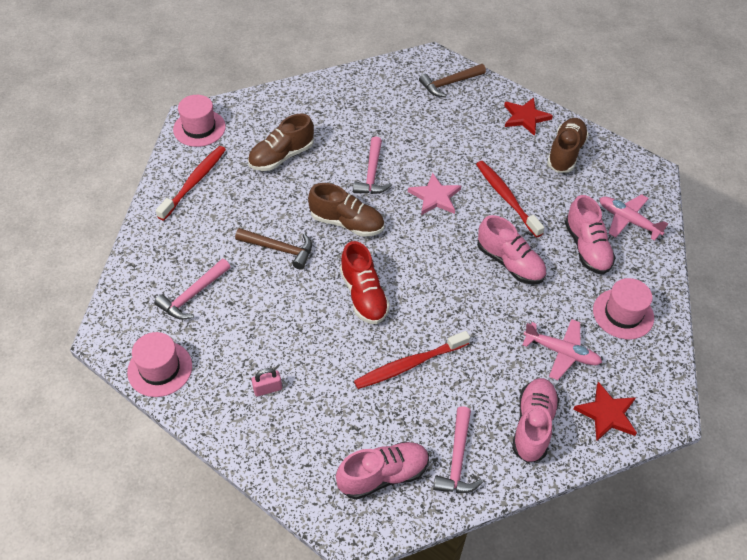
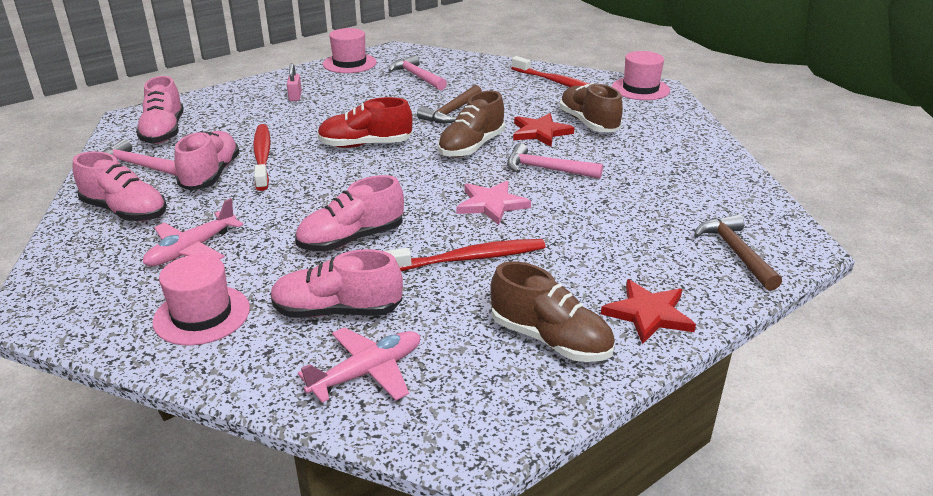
camera: 105 degrees right, 20 degrees down
red star [573,382,637,441] -> red star moved to [513,113,574,147]
none -> pink shoe [174,131,240,190]

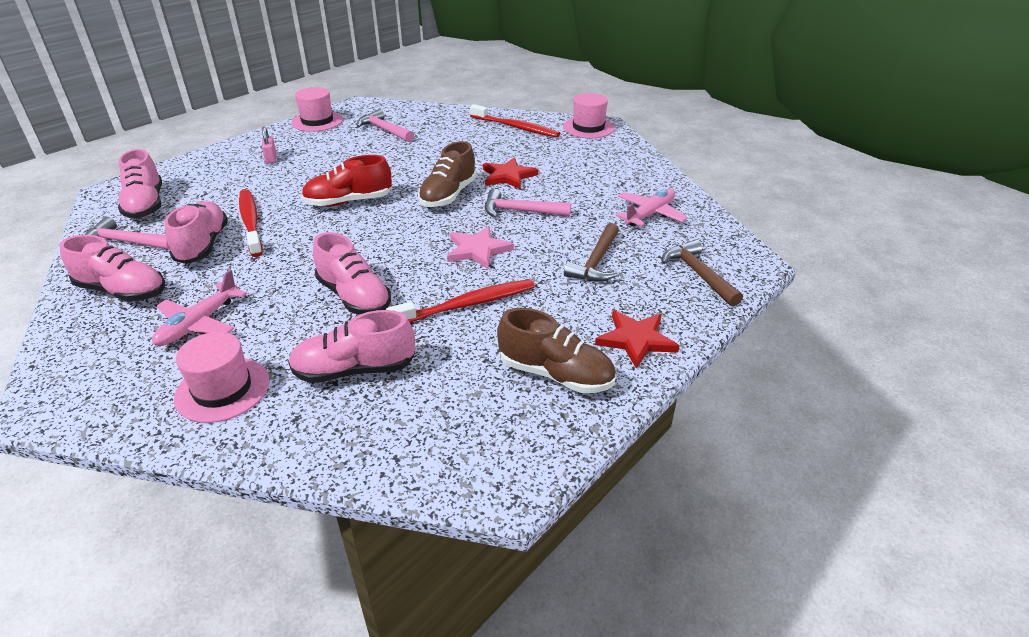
camera: 10 degrees left, 5 degrees up
pink shoe [295,175,404,251] -> pink shoe turned 90 degrees counterclockwise [313,232,391,315]
pink plane [298,327,420,403] -> pink plane moved to [615,189,688,227]
brown hammer [417,85,482,124] -> brown hammer moved to [564,223,619,282]
brown shoe [559,83,623,132] -> none

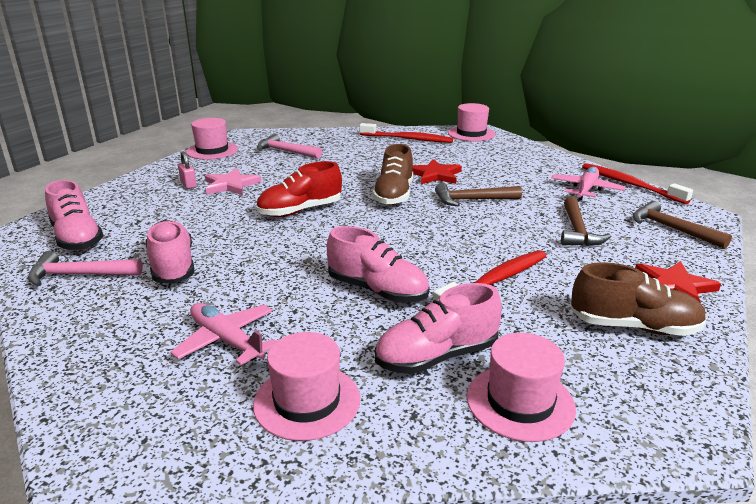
camera: 15 degrees left, 10 degrees down
pink shoe [59,235,165,301] -> none
pink plane [152,270,247,346] -> pink plane turned 120 degrees clockwise [170,303,277,365]
red toothbrush [239,189,263,257] -> red toothbrush moved to [582,163,693,204]
pink star [447,226,514,269] -> pink star moved to [205,168,261,195]
pink hammer [485,189,571,218] -> brown hammer [435,183,522,206]
none -> pink hat [467,333,576,442]

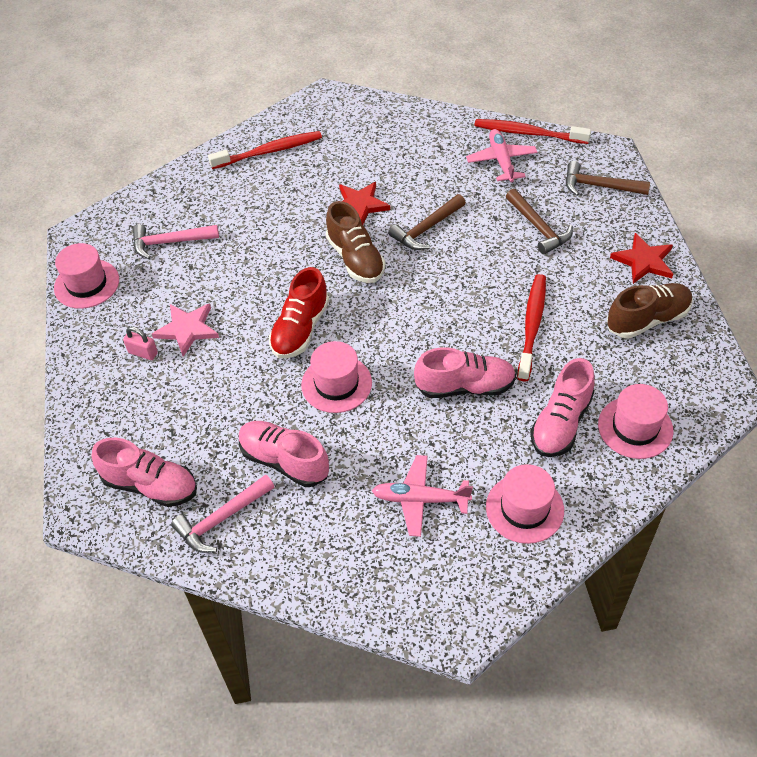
camera: 35 degrees left, 25 degrees up
pink hat [448,103,495,141] -> pink hat moved to [301,341,372,413]

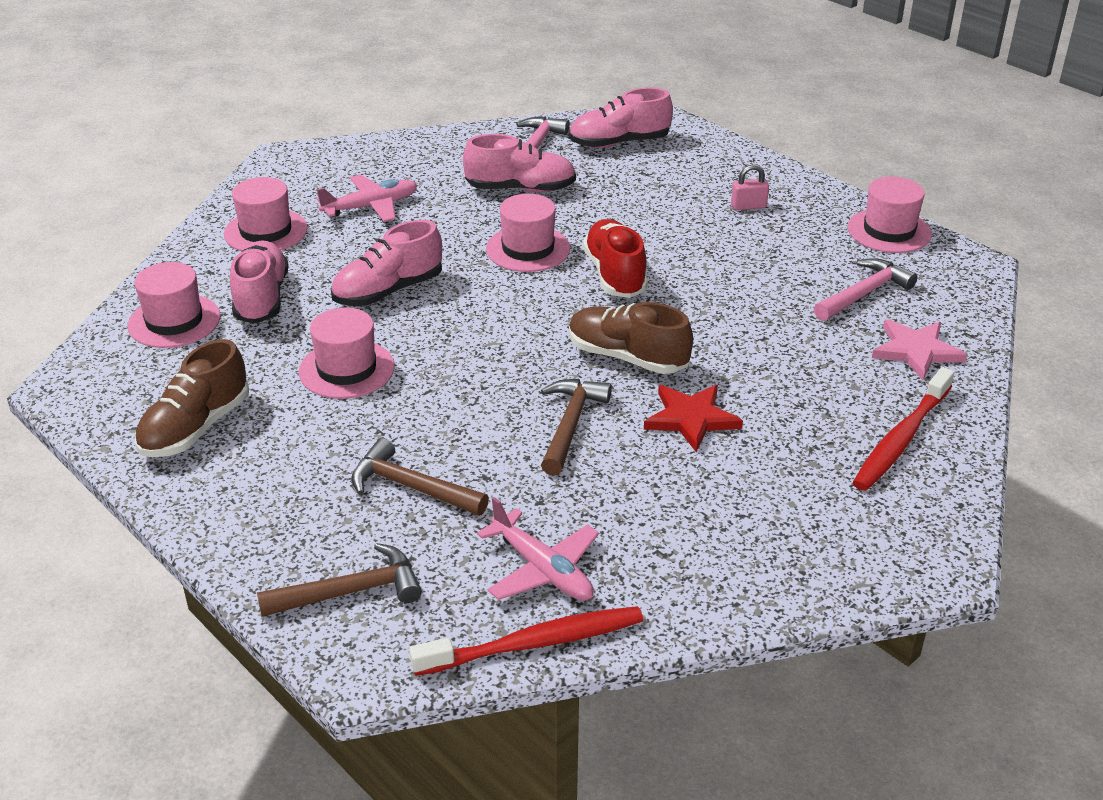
camera: 145 degrees right, 15 degrees down
pink star [152,304,219,357] -> pink star moved to [872,319,967,380]
red toothbrush [517,274,546,382] -> pink hat [299,307,395,399]
red star [610,233,673,284] -> none

